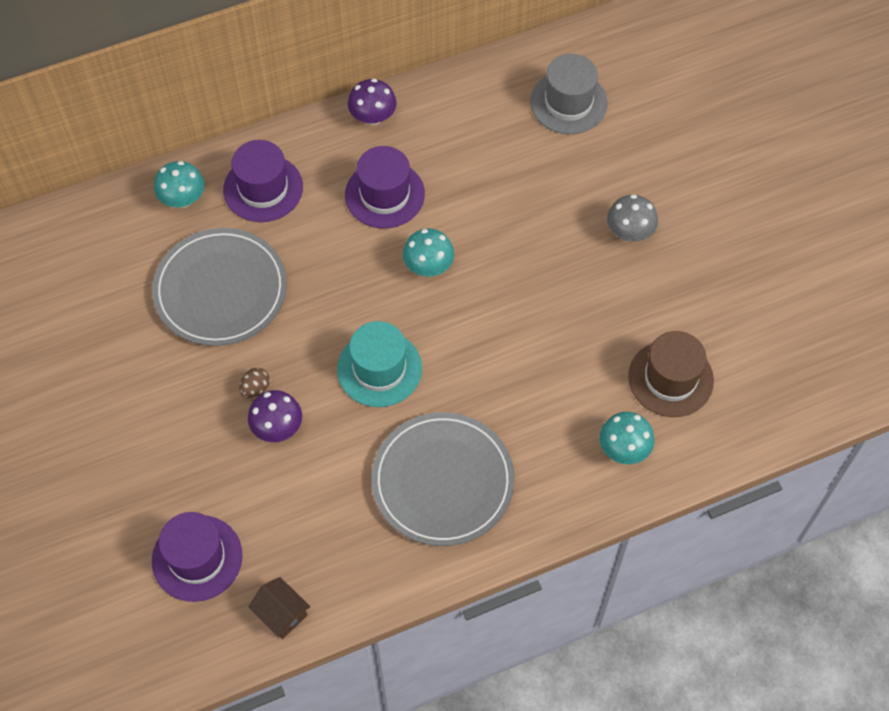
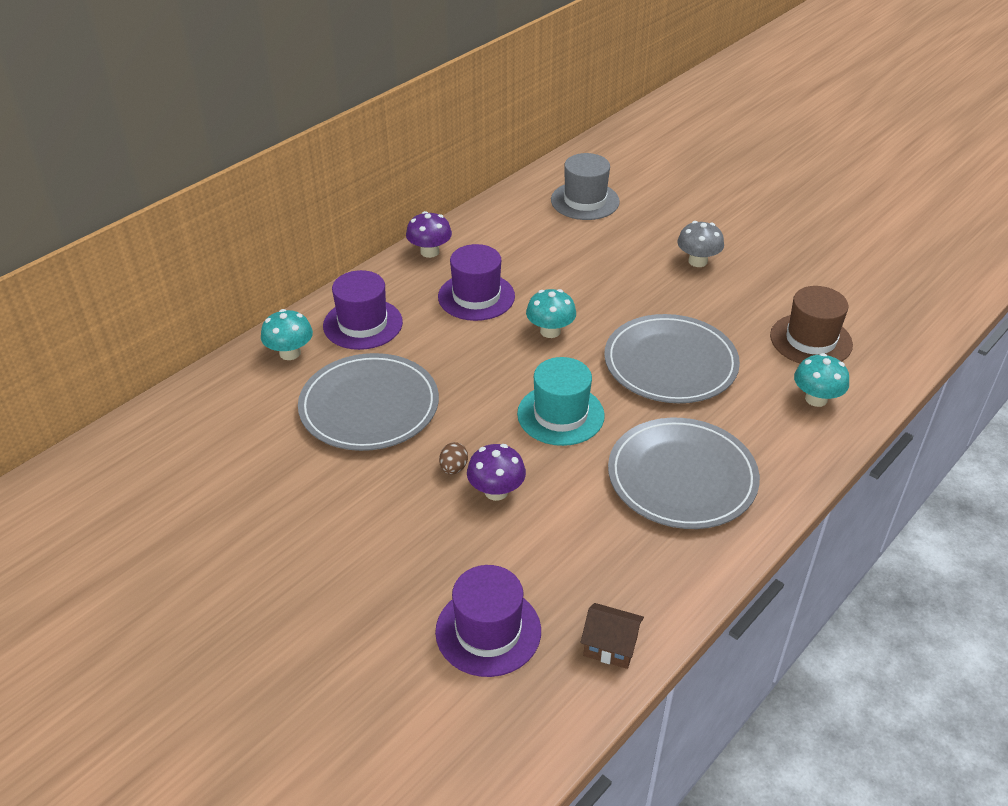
camera: 25 degrees left, 20 degrees down
none -> grey plate [604,314,740,403]

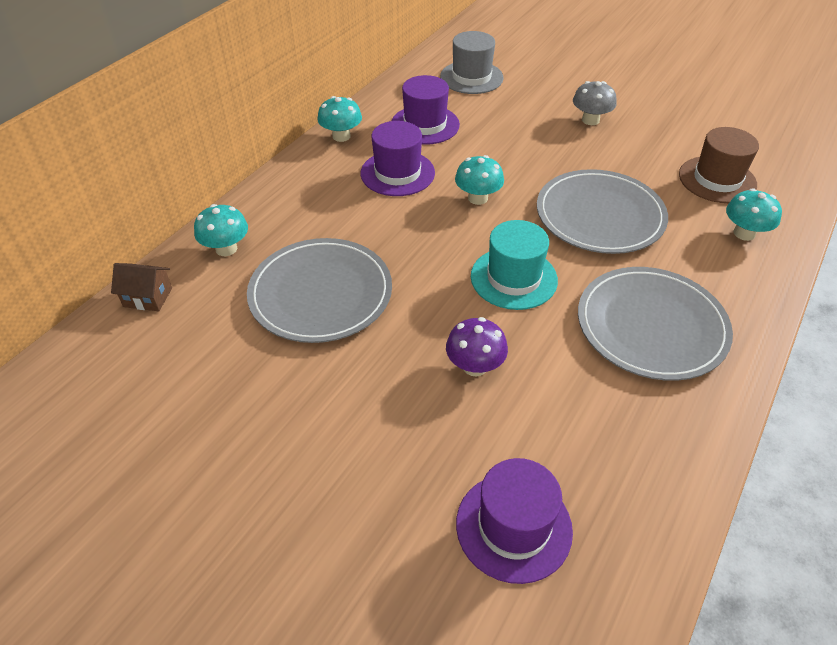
camera: 10 degrees left, 5 degrees up
purple hat [323,270,403,350] -> purple hat moved to [392,75,460,145]
purple mushroom [406,211,452,258] -> turquoise mushroom [318,96,362,142]
brown egg [439,442,468,475] -> none
brown house [581,603,644,669] -> brown house moved to [111,263,172,311]

